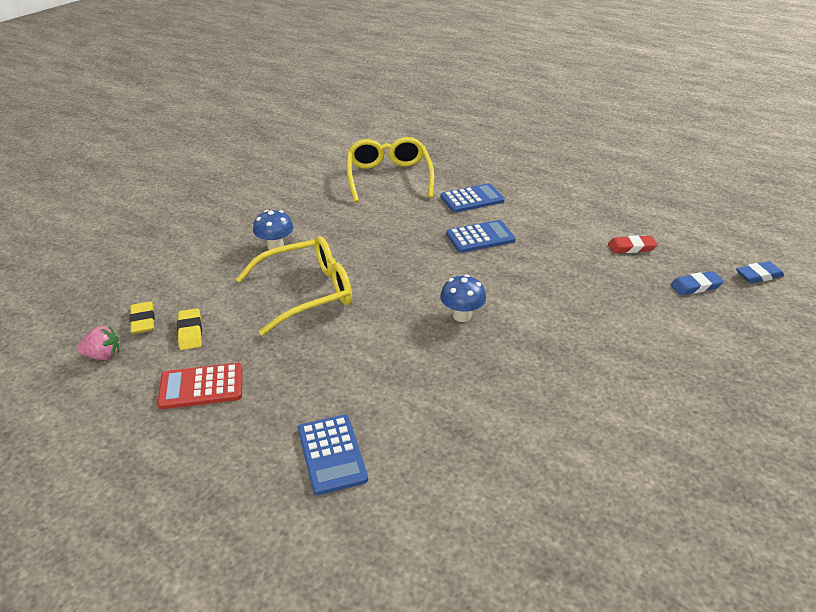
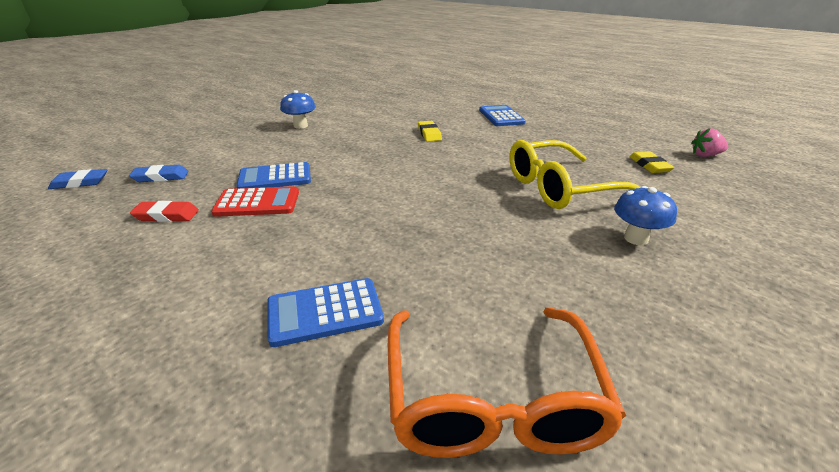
camera: 175 degrees left, 5 degrees down
yellow eraser [130,301,155,334] -> yellow eraser moved to [418,121,442,142]
red calculator [157,363,242,409] -> red calculator moved to [211,186,299,217]
yellow glasses [347,137,434,203] -> orange glasses [388,307,626,458]
blue mushroom [440,275,486,322] -> blue mushroom moved to [280,90,316,129]
blue calculator [446,220,516,253] -> blue calculator moved to [236,162,311,188]

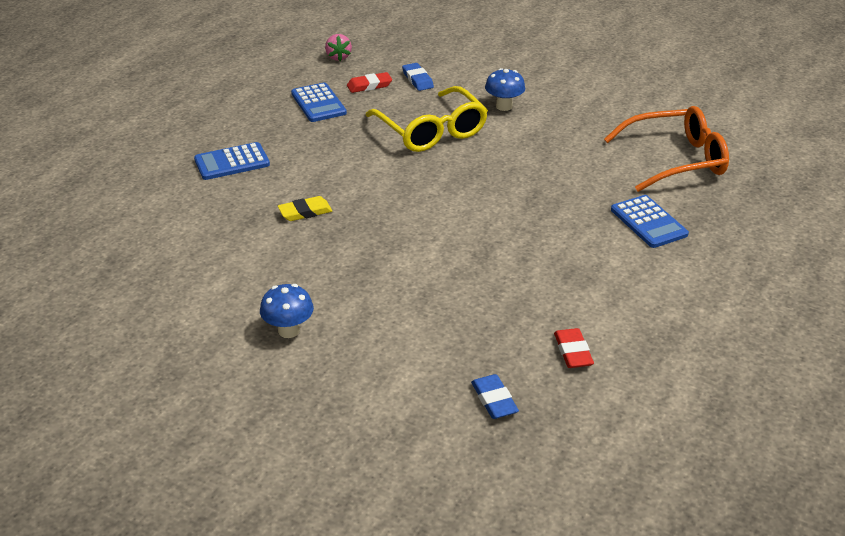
camera: 100 degrees left, 5 degrees up
blue eraser [48,169,108,189] -> blue eraser moved to [402,63,434,91]
red calculator [211,186,299,217] -> none
blue calculator [236,162,311,188] -> blue calculator moved to [291,83,347,122]
yellow eraser [629,151,675,173] -> red eraser [347,72,392,93]

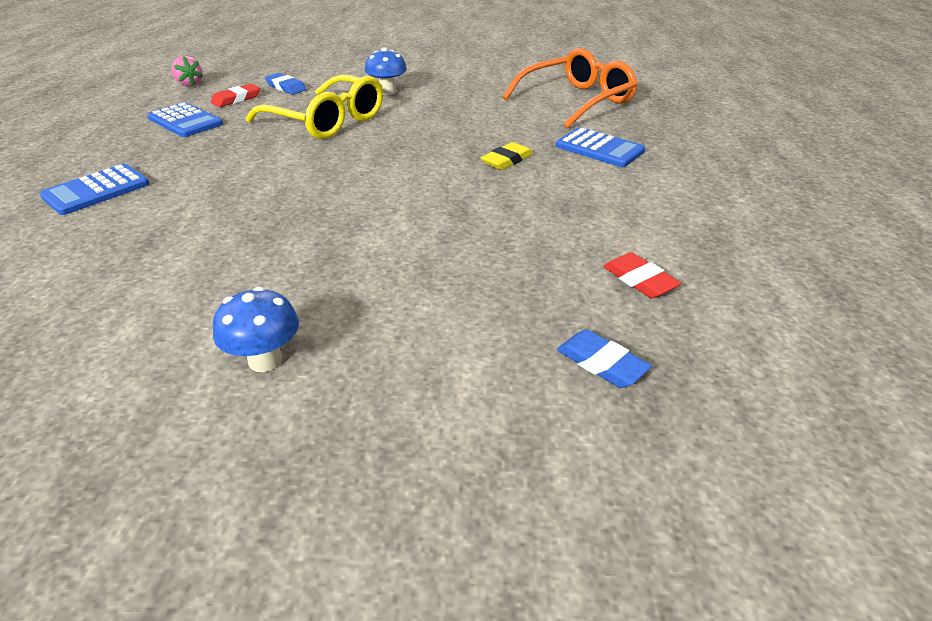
camera: 25 degrees left, 0 degrees up
yellow eraser [278,196,332,221] -> yellow eraser moved to [481,142,533,170]

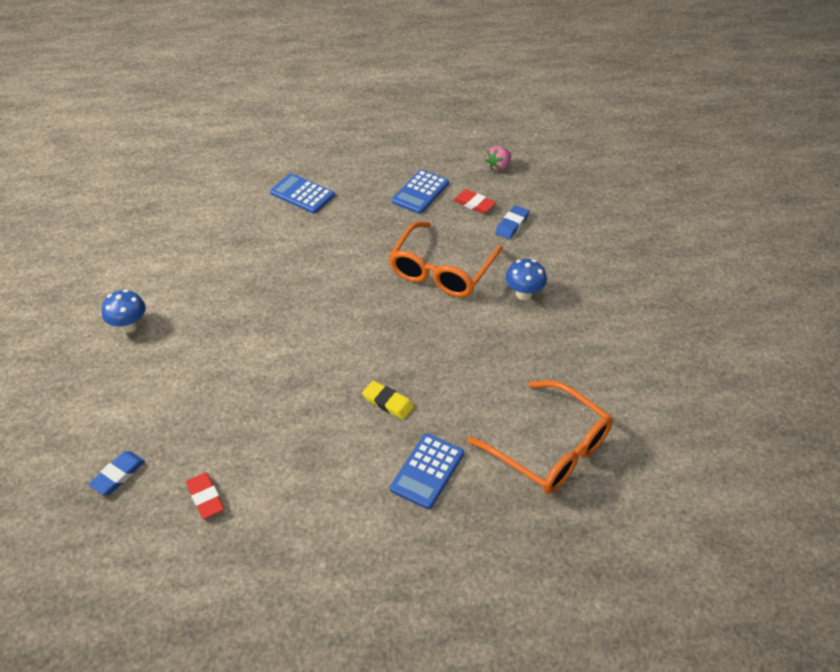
camera: 80 degrees right, 10 degrees up
yellow glasses [246,75,383,139] -> orange glasses [389,221,503,297]
red eraser [603,252,682,298] -> red eraser turned 75 degrees counterclockwise [186,473,224,519]

